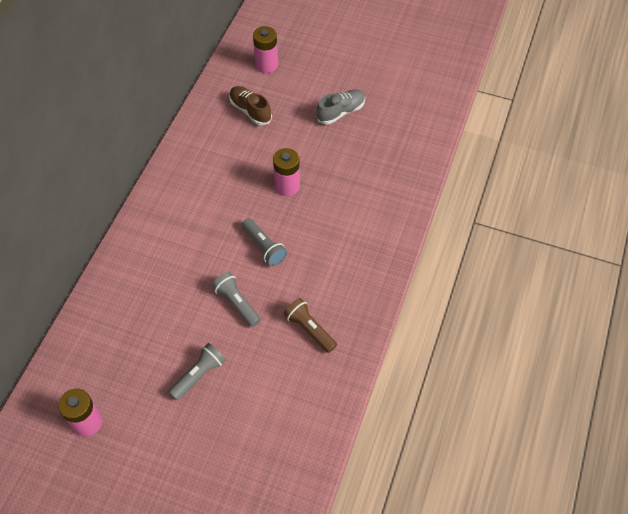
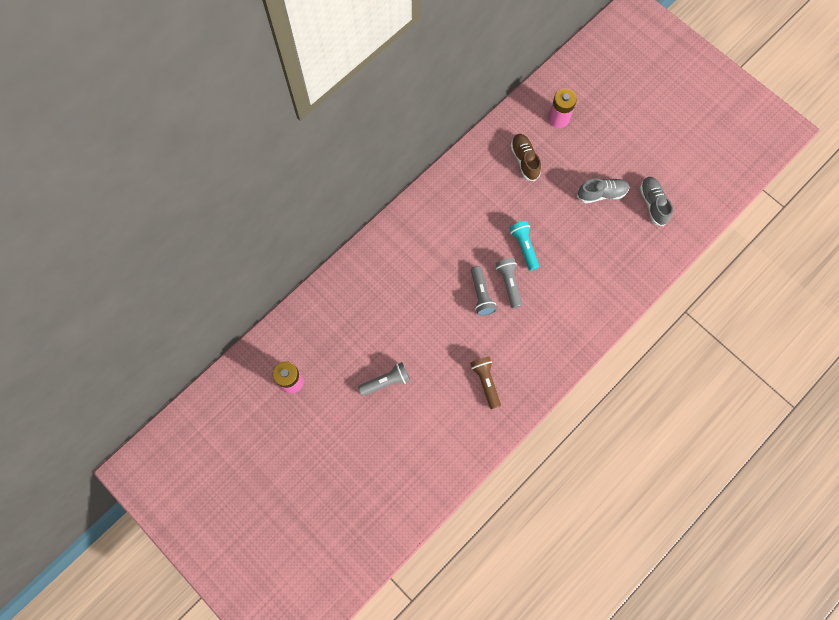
camera: 25 degrees right, 15 degrees up
grey flashlight [212,272,261,327] -> grey flashlight moved to [495,258,522,309]
pink battery [273,148,300,196] -> turquoise flashlight [509,221,539,271]
none -> grey shoe [640,177,673,226]

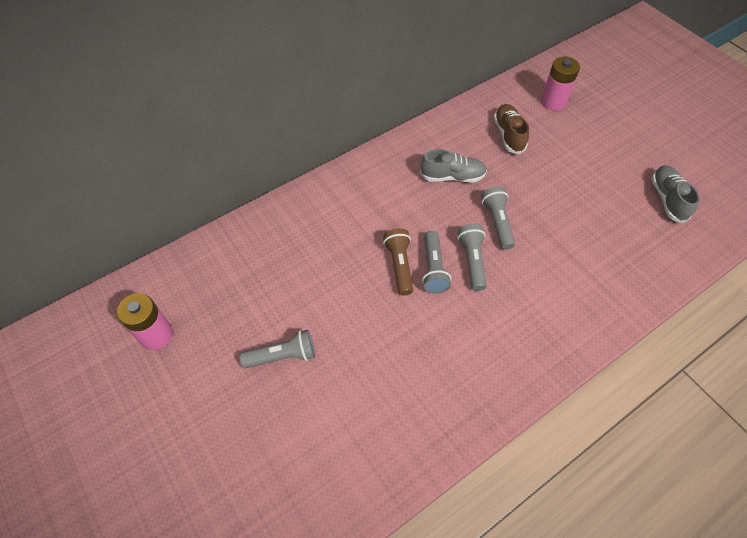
camera: 10 degrees right, 15 degrees down
brown flashlight [470,357,501,409] -> brown flashlight moved to [383,228,413,296]
turquoise flashlight [509,221,539,271] -> grey flashlight [481,186,515,250]
grey shoe [577,178,629,203] -> grey shoe moved to [420,149,487,182]

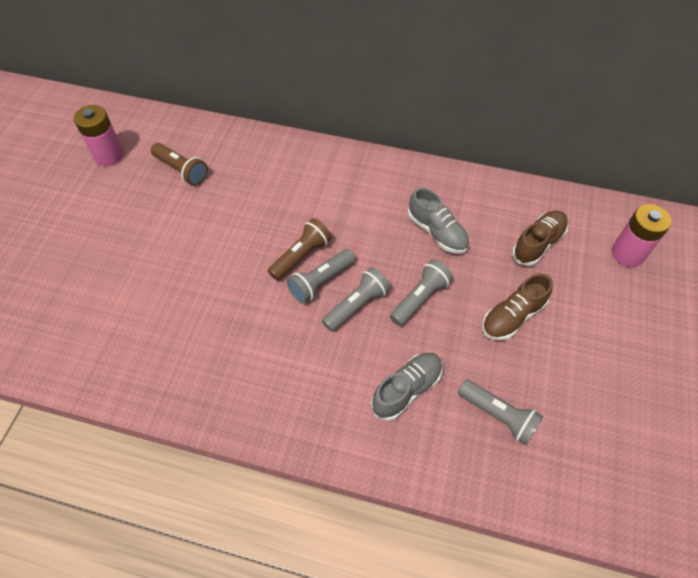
camera: 50 degrees right, 0 degrees up
grey flashlight [239,330,315,369] -> grey flashlight moved to [458,379,543,445]
grey shoe [651,166,700,223] -> grey shoe moved to [371,353,442,421]
none -> brown flashlight [151,143,208,186]
none -> brown shoe [482,273,553,341]

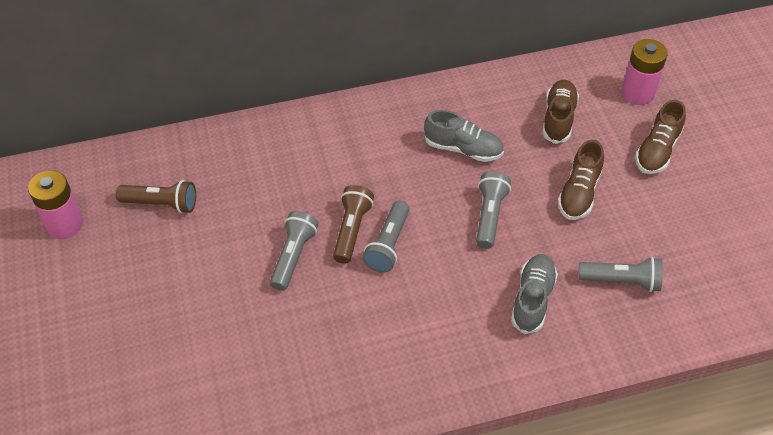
camera: 30 degrees left, 5 degrees down
grey flashlight [322,267,391,332] -> grey flashlight moved to [270,211,319,291]
none -> brown shoe [635,100,686,174]

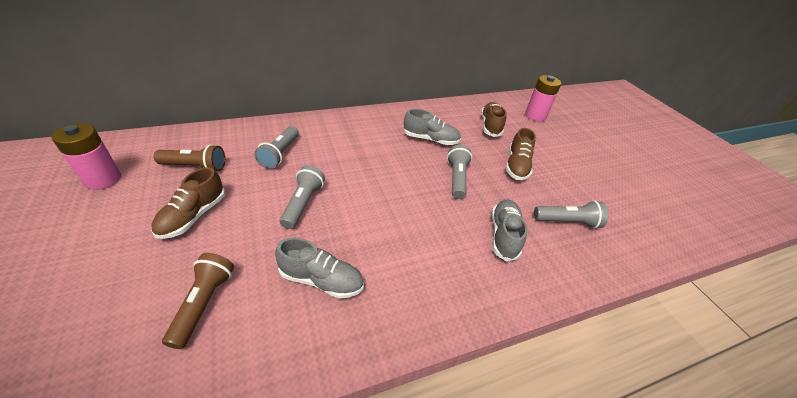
camera: 10 degrees left, 10 degrees down
brown flashlight [333,185,374,264] -> brown flashlight moved to [162,253,234,349]
grey flashlight [362,201,409,273] -> grey flashlight moved to [254,126,299,169]
brown shoe [635,100,686,174] -> brown shoe moved to [151,167,225,239]
none -> grey shoe [275,237,364,299]

